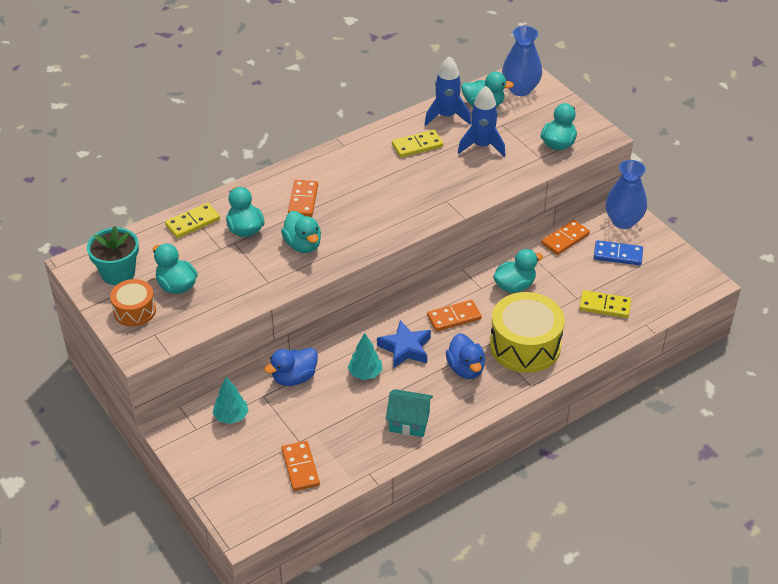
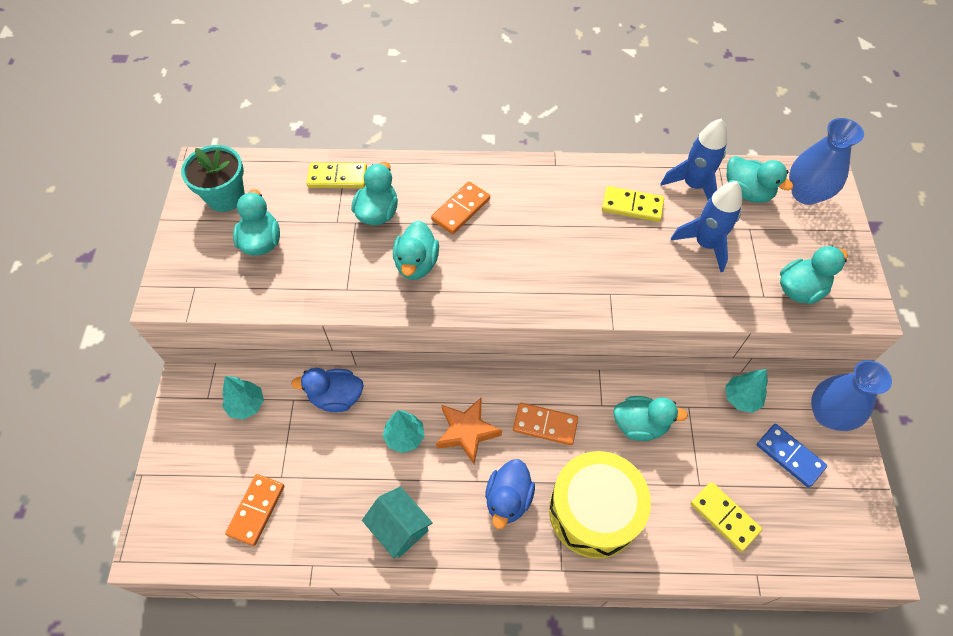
camera: 35 degrees right, 15 degrees up
orange drum [110,279,156,326] -> none
blue star [377,320,431,368] -> orange star [436,398,502,464]
orange domino [541,220,590,255] -> turquoise tree [725,369,768,413]

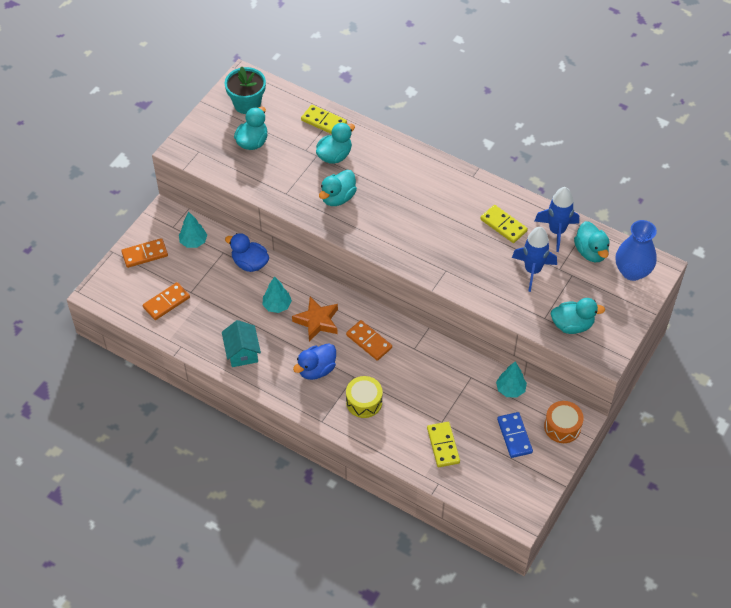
camera: 30 degrees right, 5 degrees down
orange domino [431,182,490,234] -> orange domino moved to [121,238,168,268]
yellow drum [549,451,651,559] -> yellow drum [346,376,383,418], size x0.56
turquoise duck [613,396,688,441] -> none
blue vase [811,360,892,431] -> orange drum [544,401,584,443]

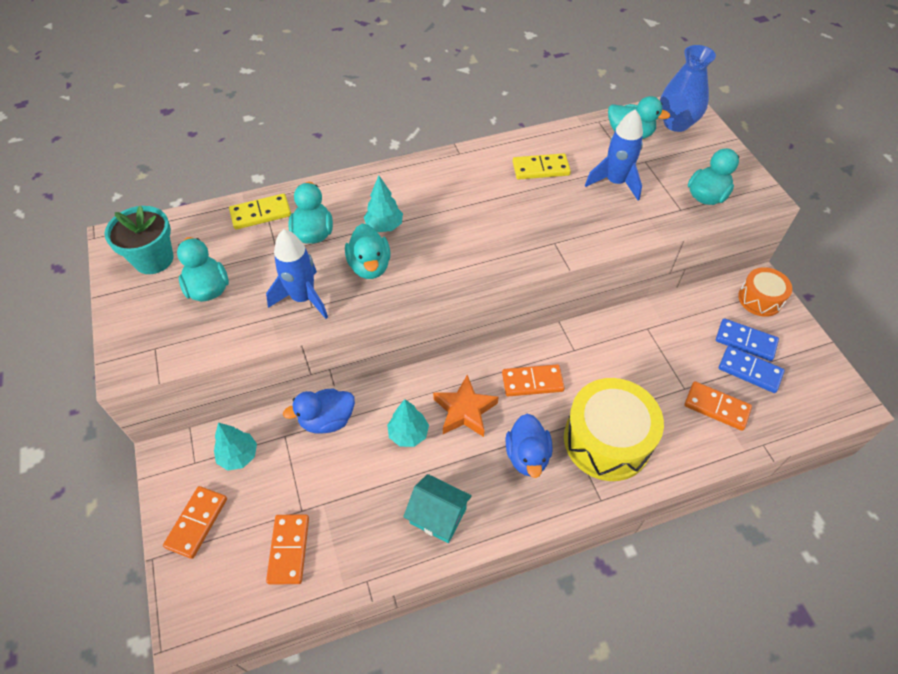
camera: 50 degrees left, 0 degrees up
yellow drum [346,376,383,418] -> yellow drum [564,378,664,481], size x1.77
yellow domino [427,422,460,467] -> orange domino [684,381,752,431]
turquoise tree [496,362,527,398] -> turquoise tree moved to [364,176,403,232]
blue rocket [535,187,579,252] -> blue rocket moved to [266,229,328,319]
none -> blue domino [719,346,785,393]

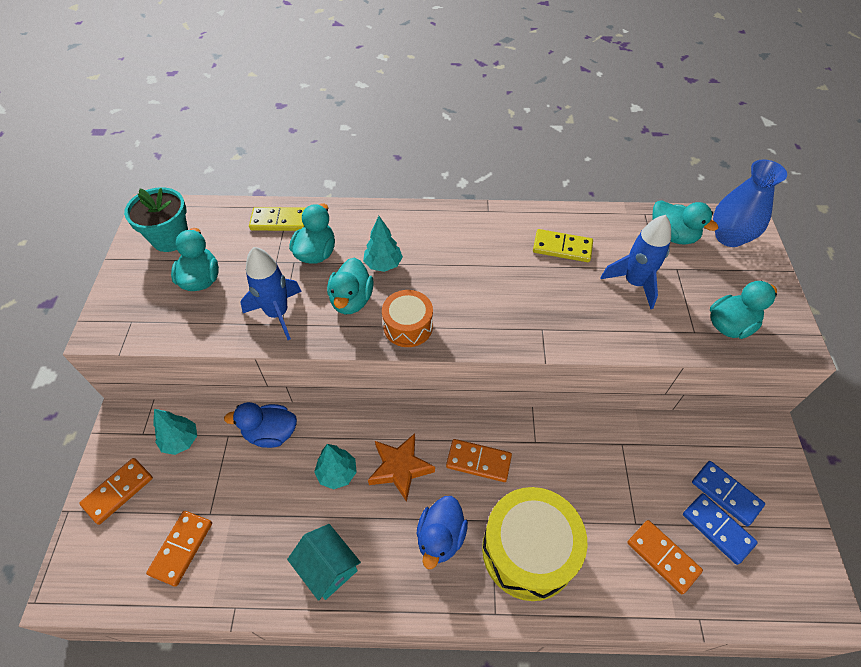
camera: 20 degrees right, 0 degrees up
orange drum [738,267,792,317] -> orange drum moved to [382,290,433,347]

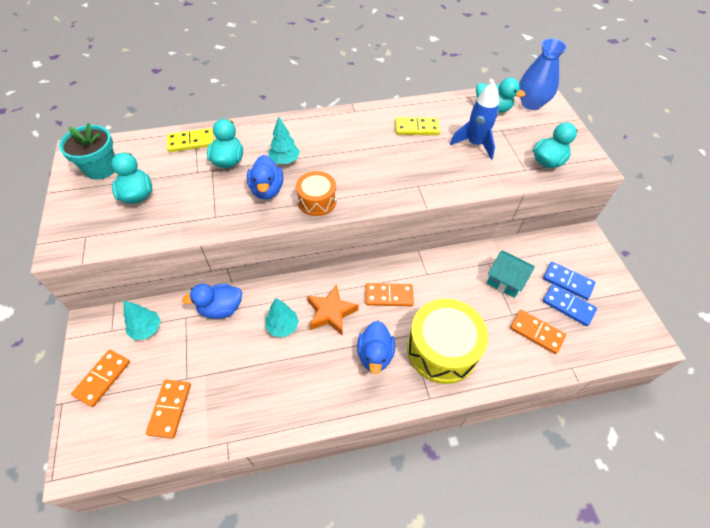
camera: 15 degrees left, 0 degrees up
blue rocket [240,247,302,340] -> none
turquoise house [287,524,361,601] -> turquoise house moved to [487,250,535,298]
turquoise duck [327,257,374,314] -> blue duck [247,155,283,199]

